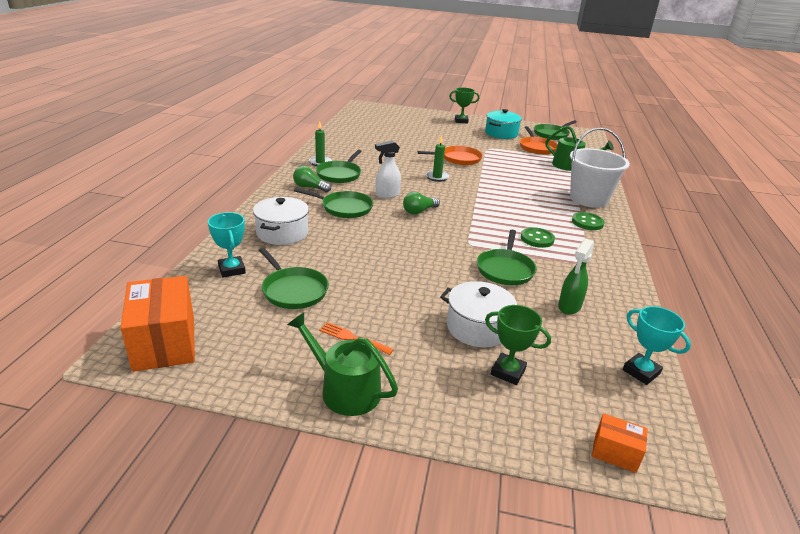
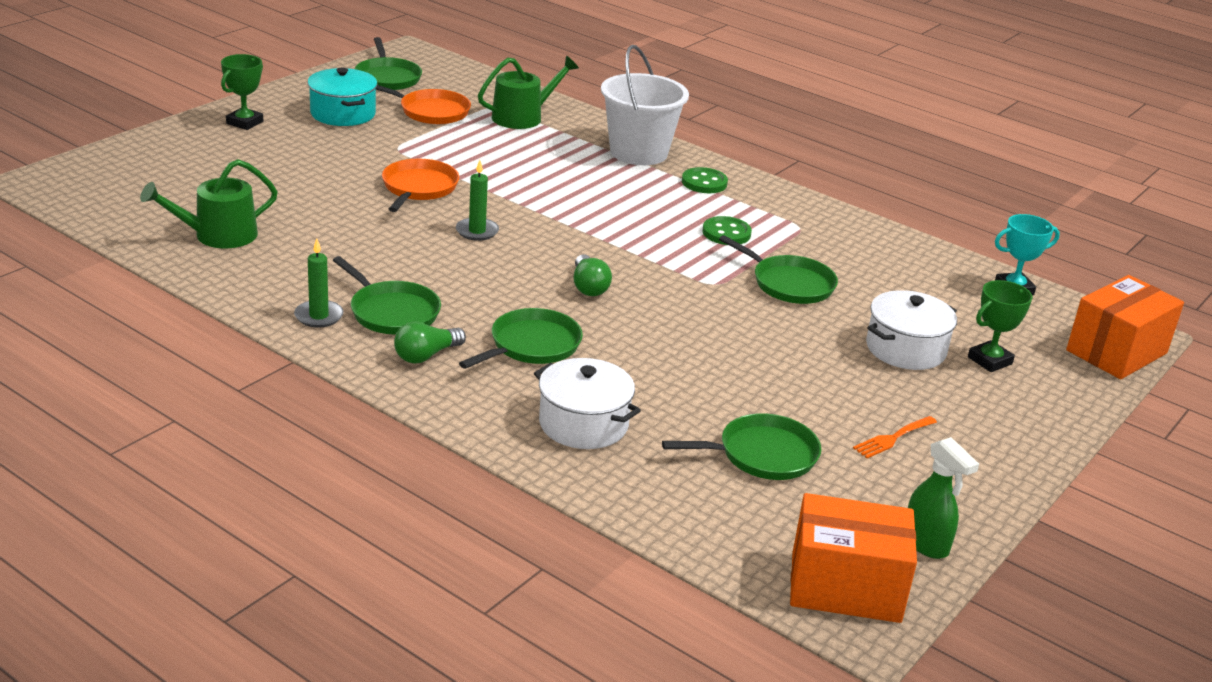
camera: 65 degrees left, 0 degrees up
turquoise trophy [208,212,246,277] -> none
green watering can [287,313,398,416] -> green watering can moved to [140,159,278,248]
white spray bottle [375,141,401,198] -> none
green spray bottle [558,239,594,315] -> green spray bottle moved to [908,437,979,559]
orange box [592,413,648,473] -> orange box [1066,275,1184,379], size x2.03

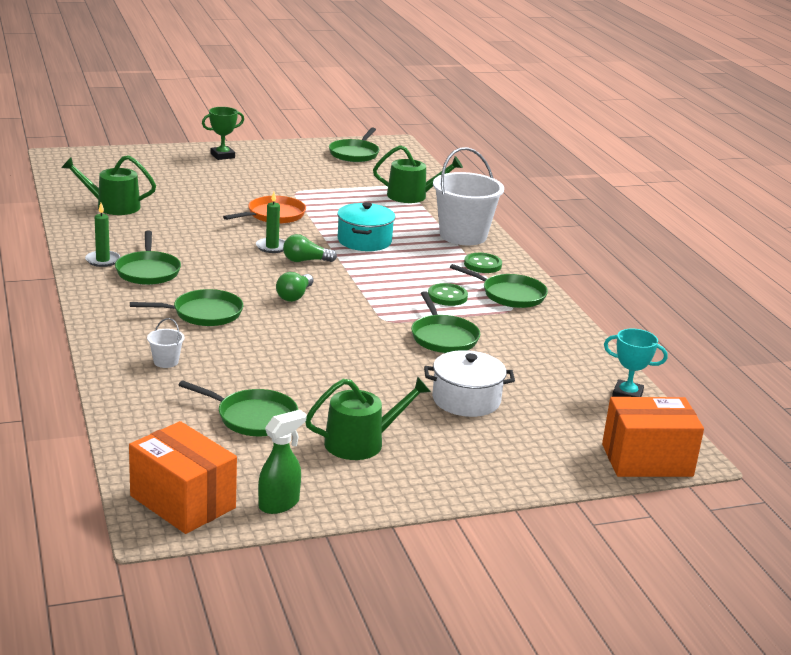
camera: 35 degrees right, 5 degrees down
turquoise pot [308,68,378,126] -> turquoise pot moved to [337,202,395,251]
orange pan [376,85,471,124] -> none
green light bulb [394,321,466,364] -> green light bulb moved to [283,234,337,262]
white pot [534,358,641,449] -> white bucket [147,318,185,368]
orange fork [853,416,937,458] -> green watering can [305,376,431,460]
green spray bottle [908,437,979,559] -> green spray bottle turned 135 degrees counterclockwise [258,410,307,514]
green trophy [968,280,1033,372] -> none
none -> green pan [450,264,548,308]

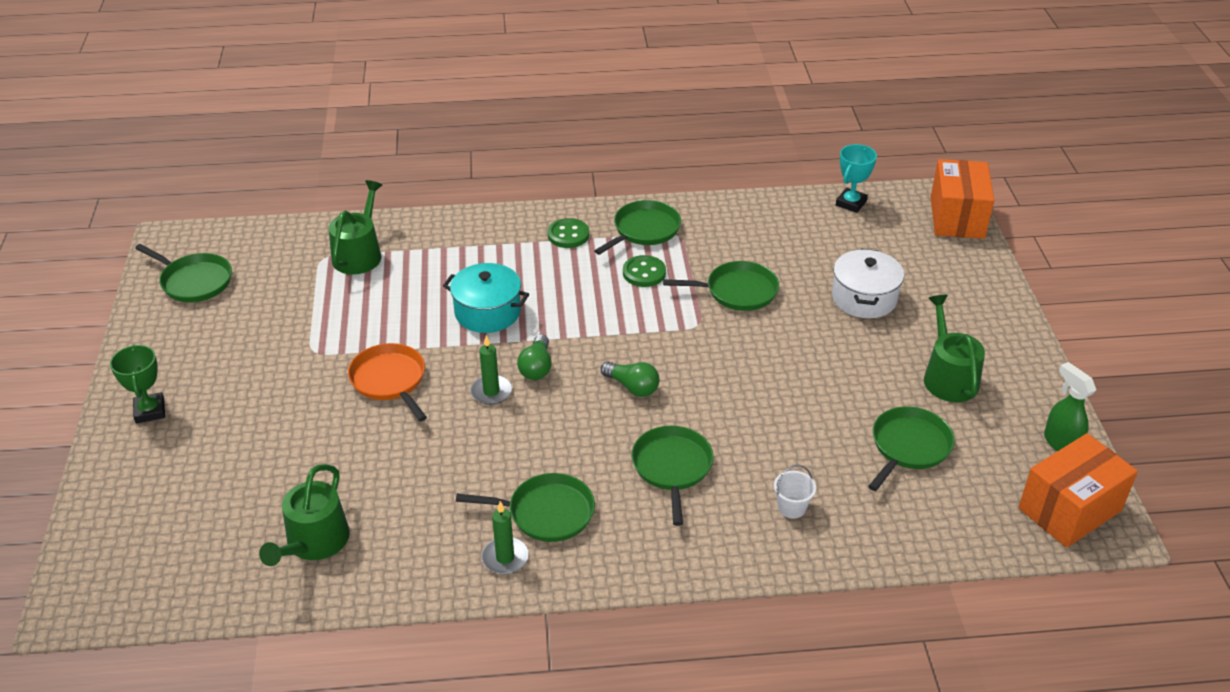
camera: 75 degrees left, 15 degrees up
white bucket [433,147,504,245] -> none

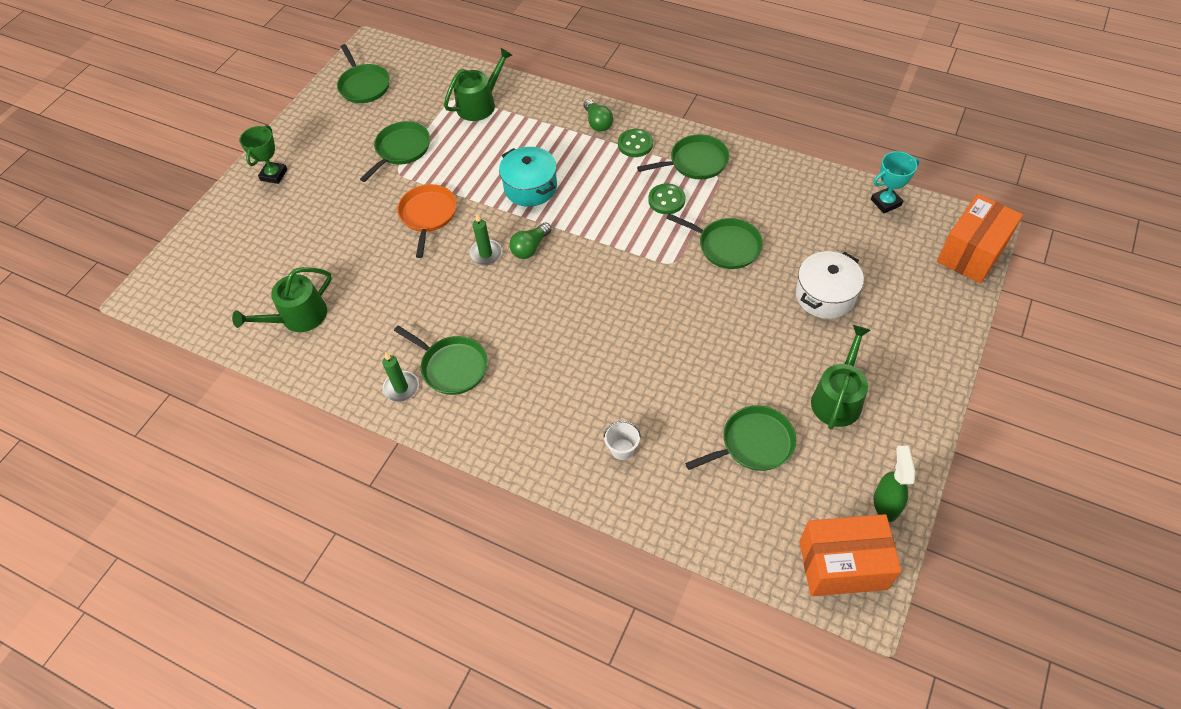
camera: 35 degrees right, 15 degrees up
green light bulb [601,362,659,397] -> green light bulb moved to [584,99,613,132]
green pan [631,426,714,526] -> green pan moved to [360,121,430,182]

